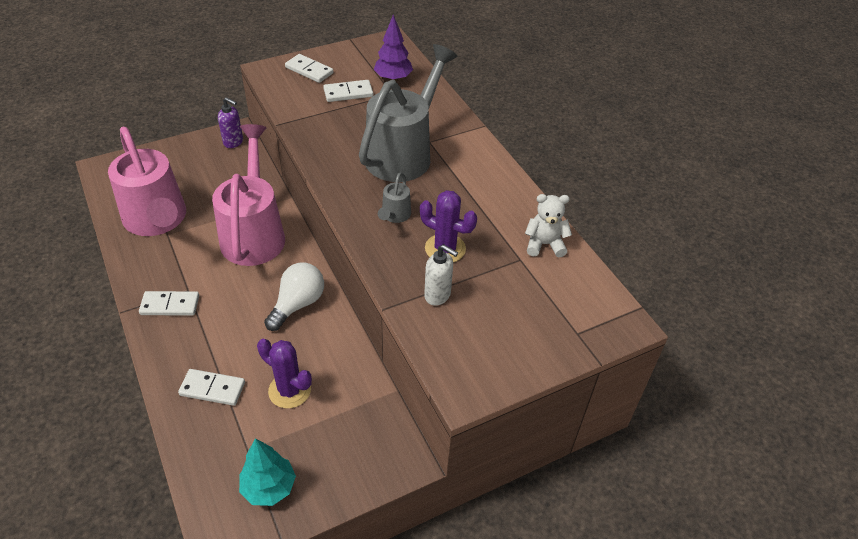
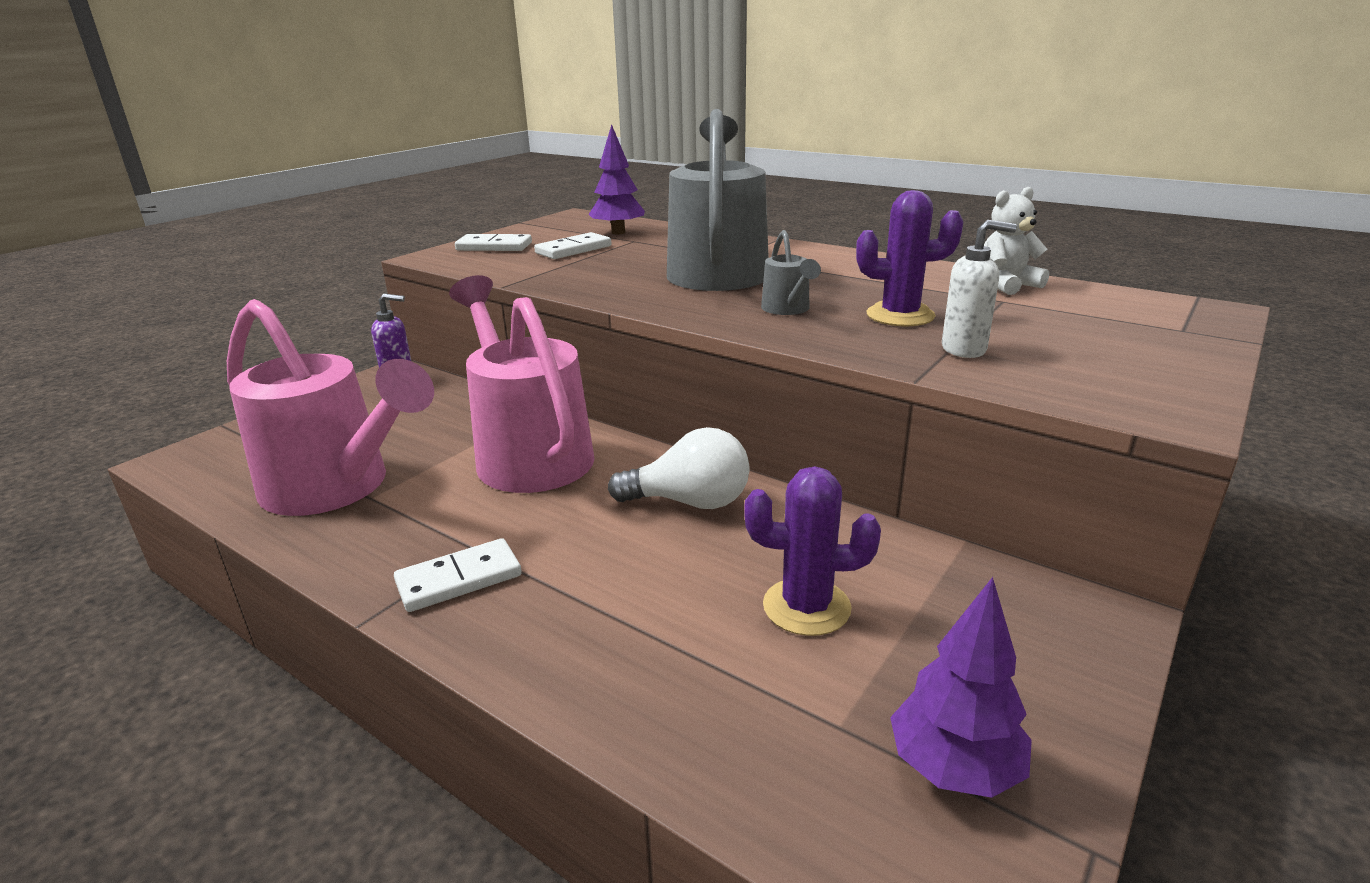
camera: 25 degrees left, 20 degrees down
white domino [178,369,245,406] -> none
turquoise tree [239,438,296,506] -> purple tree [890,577,1032,798]
white light bulb [264,263,324,331] -> white light bulb turned 90 degrees clockwise [608,427,750,509]

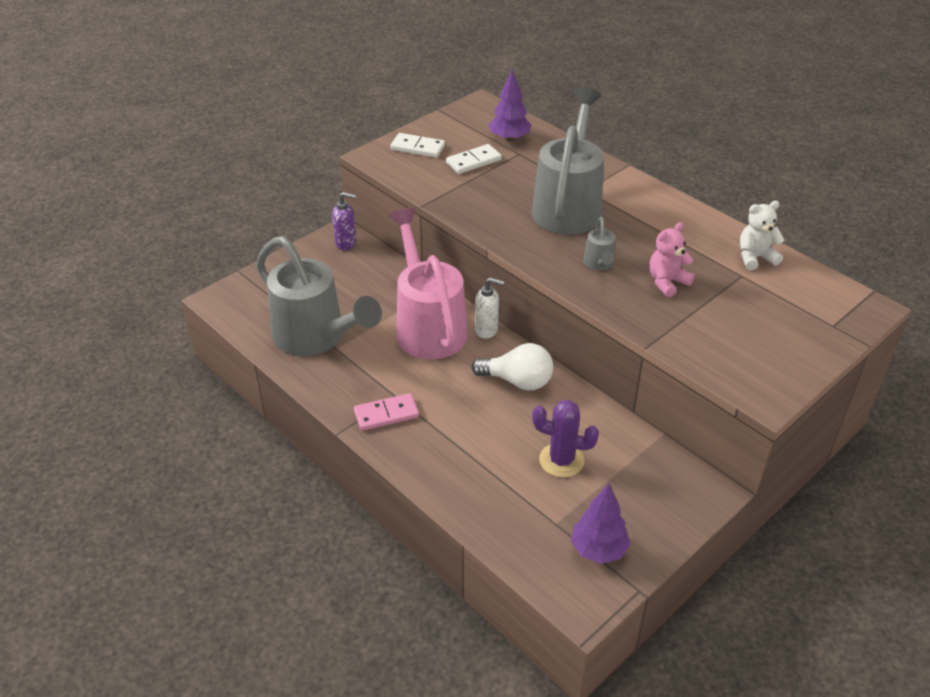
camera: 10 degrees right, 15 degrees up
pink watering can [227,299,434,516] -> grey watering can [256,236,382,356]
white domino [394,538,522,612] -> pink domino [354,393,419,431]
purple cactus [856,190,963,327] -> pink teddy bear [649,222,695,297]
white soap dispenser [942,220,1017,358] -> white soap dispenser moved to [475,278,504,339]

